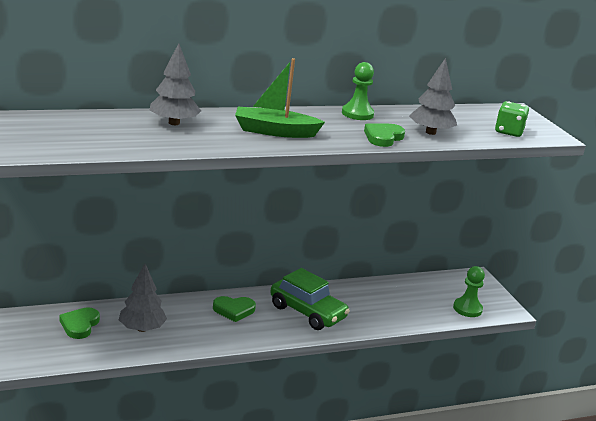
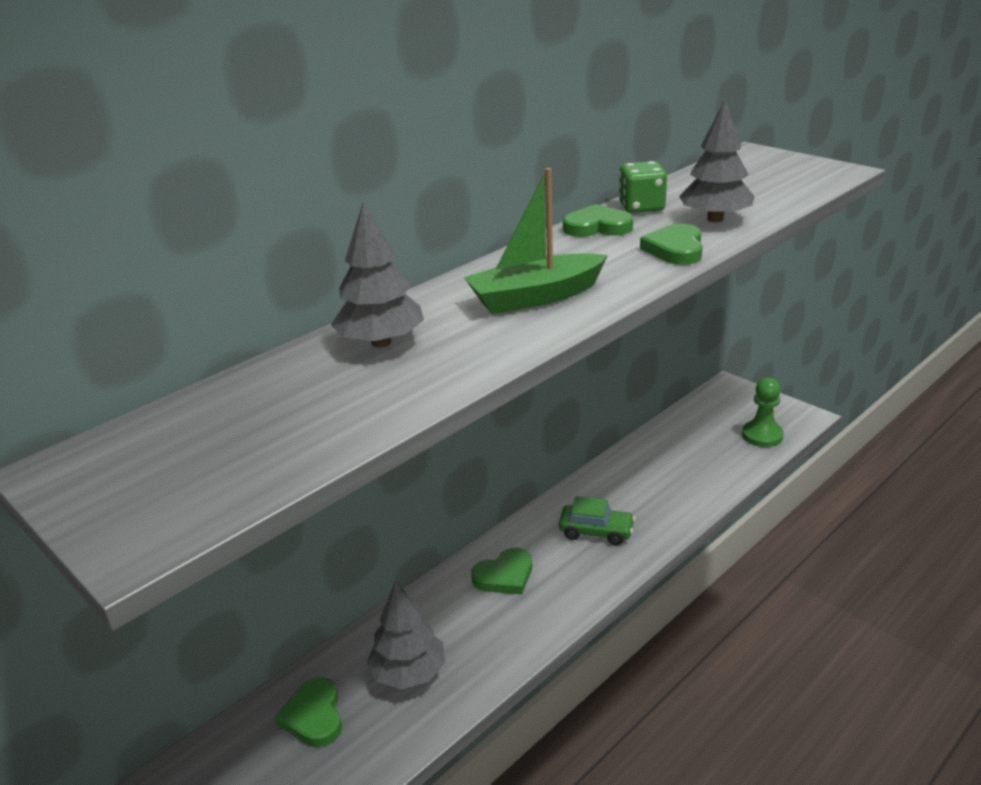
camera: 20 degrees left, 5 degrees up
green car [270,268,350,330] -> green car [559,496,635,545], size x0.61
green pawn [342,62,374,120] -> green heart [563,204,633,237]
green dice [495,101,529,137] -> green dice moved to [619,161,667,213]

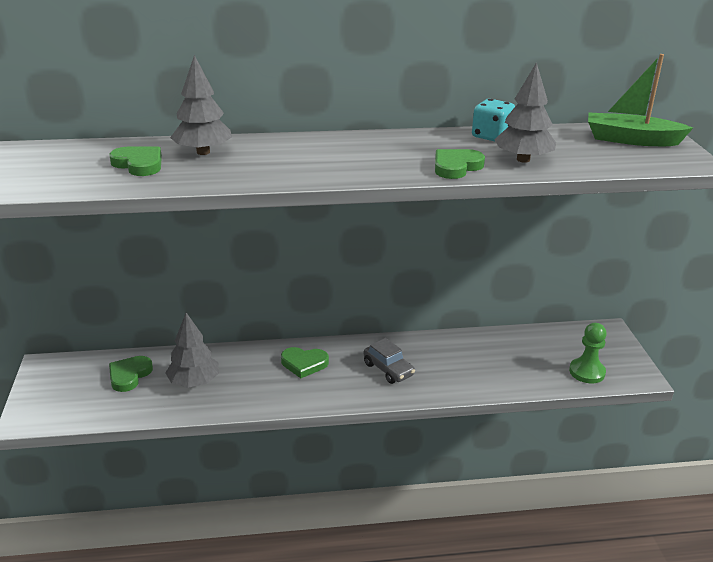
camera: 35 degrees right, 0 degrees up
green boat [464,168,608,314] -> green boat moved to [588,54,693,146]
green car [559,496,635,545] -> grey car [364,338,415,384]
green heart [563,204,633,237] -> green heart moved to [110,146,162,176]
green dice [619,161,667,213] -> turquoise dice [472,99,515,142]

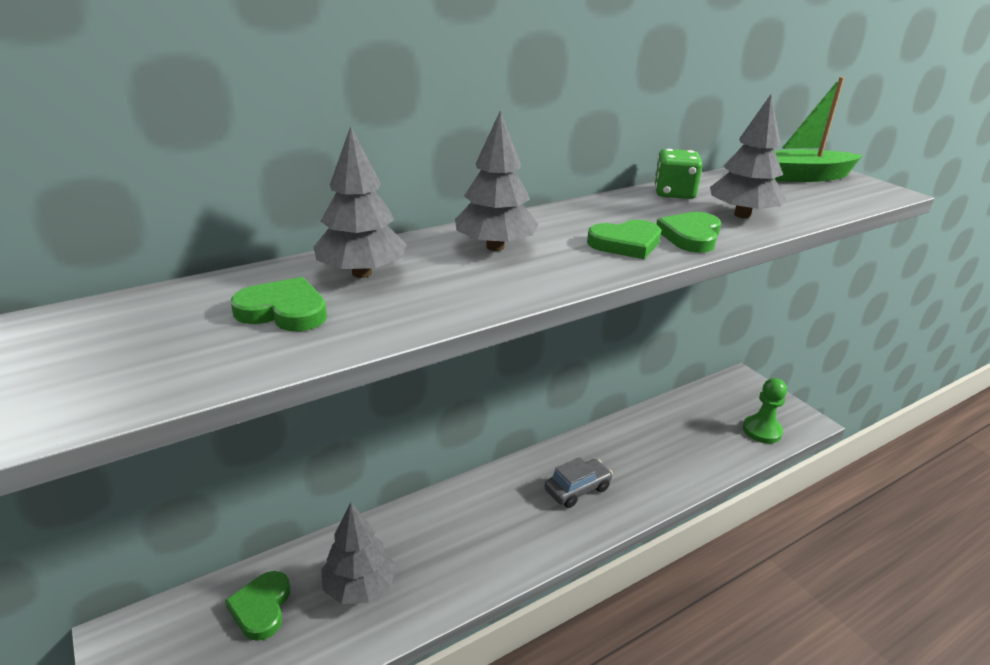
camera: 25 degrees left, 0 degrees up
green heart [281,347,329,378] -> green heart moved to [587,220,661,259]
grey car [364,338,415,384] -> grey car turned 60 degrees counterclockwise [545,457,613,508]
turquoise dice [472,99,515,142] -> green dice [654,149,702,199]
none -> grey tree [455,111,538,251]

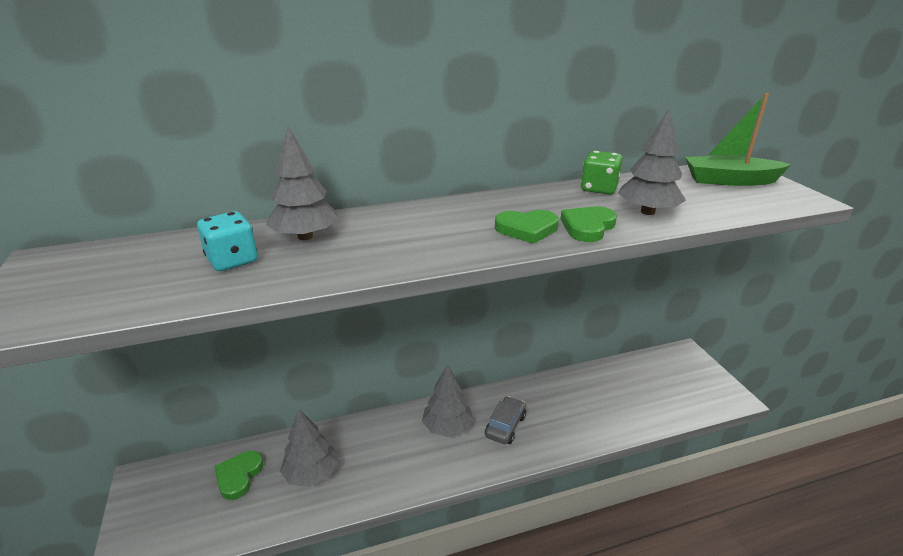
camera: 15 degrees right, 0 degrees up
green heart [231,277,327,331] -> turquoise dice [197,211,258,271]
grey tree [455,111,538,251] -> grey tree moved to [422,364,474,437]
grey car [545,457,613,508] -> grey car turned 45 degrees counterclockwise [485,396,526,444]
green pawn [743,378,787,443] -> none

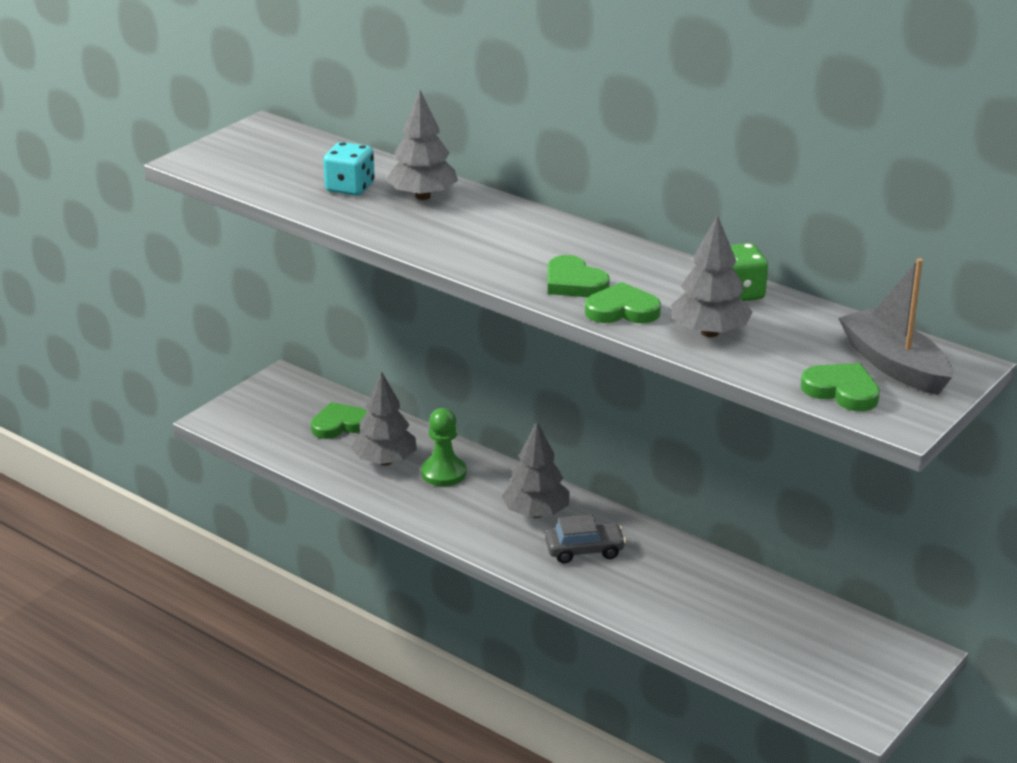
camera: 55 degrees right, 0 degrees up
green boat [685,93,791,186] -> grey boat [839,258,952,395]
none -> green pawn [421,408,466,486]
none -> green heart [801,363,880,411]

